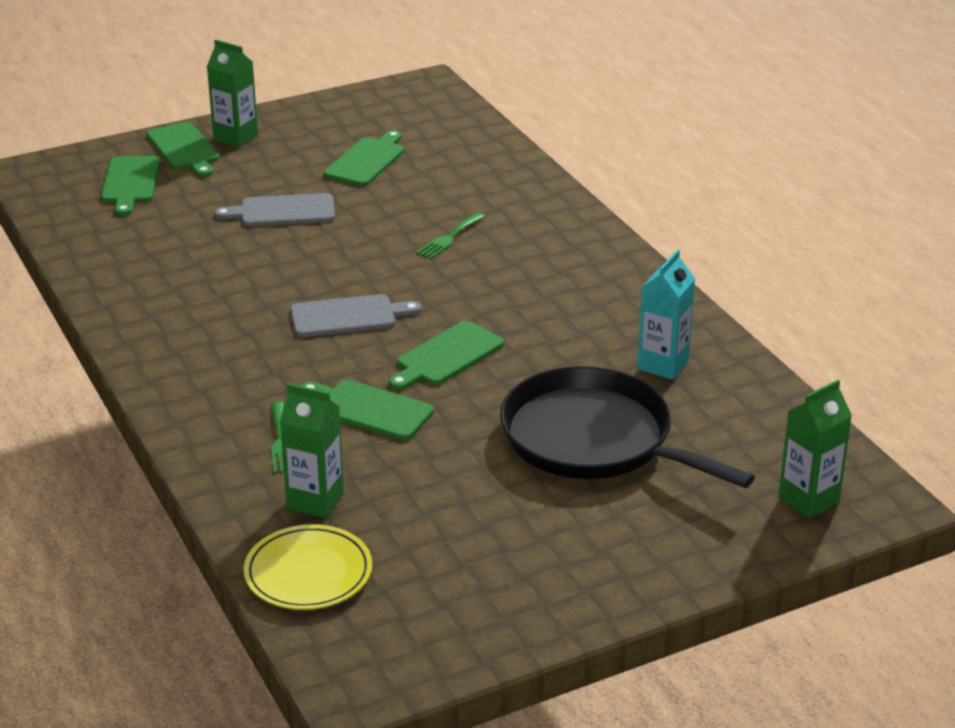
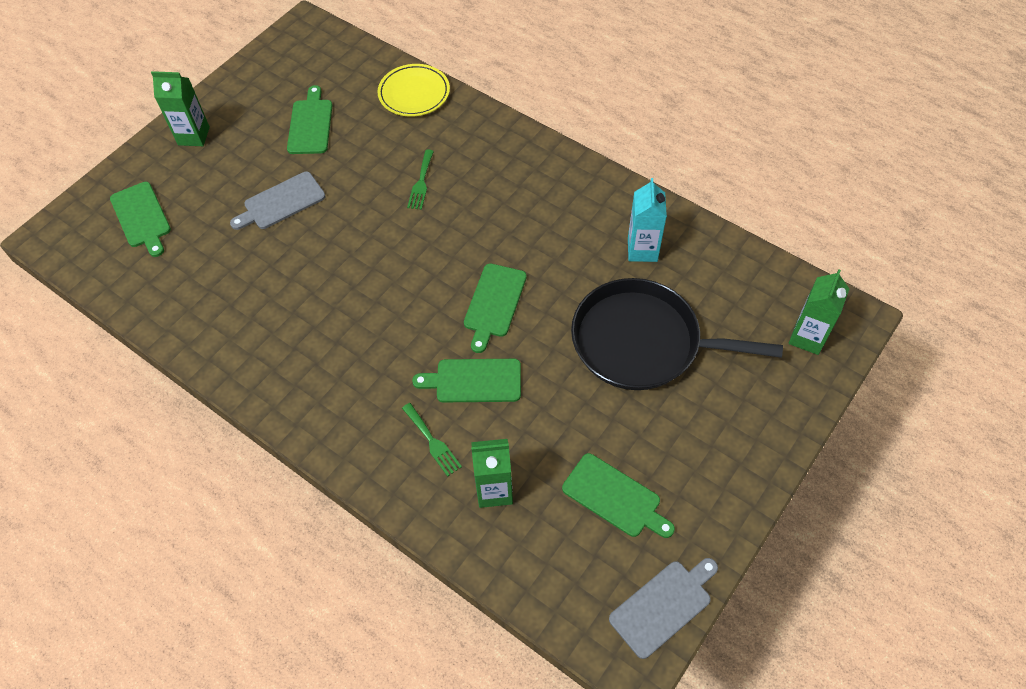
camera: 25 degrees left, 25 degrees up
green cutting board [147,122,219,177] -> green cutting board moved to [562,453,675,538]
yellow plate [244,524,372,610] -> yellow plate moved to [377,64,450,117]
grey cutting board [290,294,422,337] -> grey cutting board moved to [609,558,718,659]

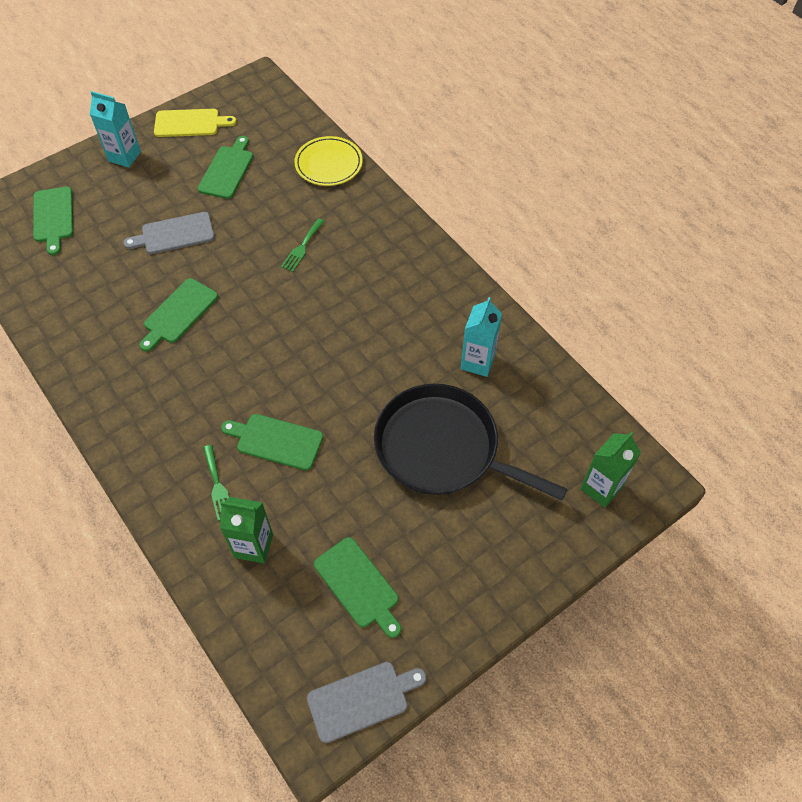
camera: 15 degrees right, 0 degrees up
green carton [151,71,210,146] -> turquoise carton [90,91,141,168]
green cutting board [464,263,527,353] -> green cutting board moved to [140,278,218,352]
none -> yellow cutting board [154,109,237,137]

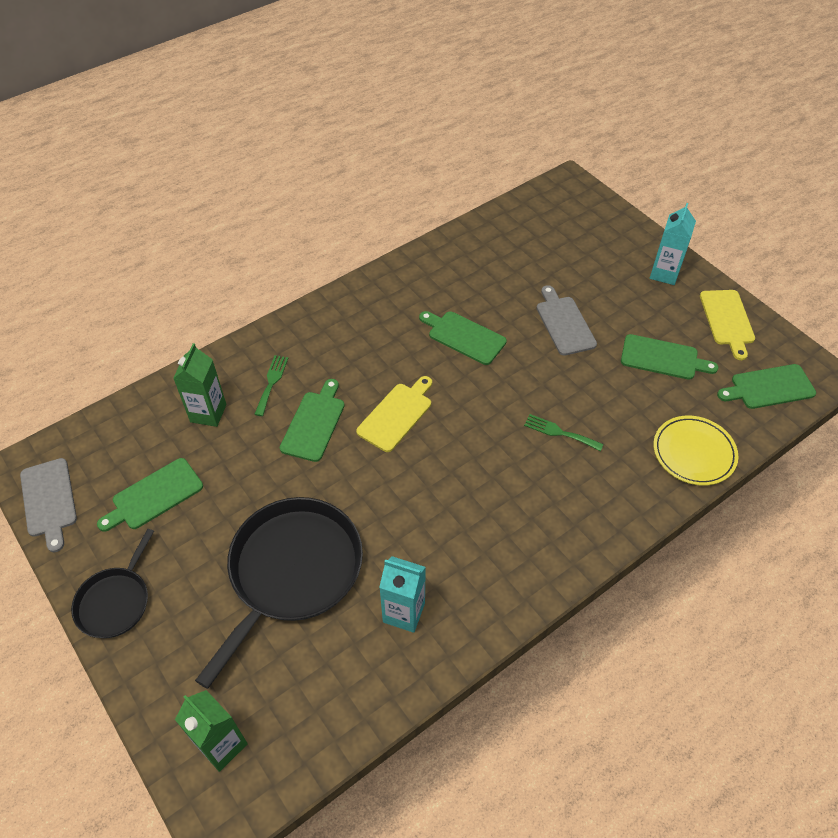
camera: 90 degrees right, 5 degrees down
green cutting board [33,187,74,255] -> green cutting board moved to [717,364,816,409]
green fork [203,445,229,521] -> green fork turned 120 degrees clockwise [254,355,288,416]
none -> black pan [71,529,154,638]
none -> yellow cutting board [356,376,432,452]

